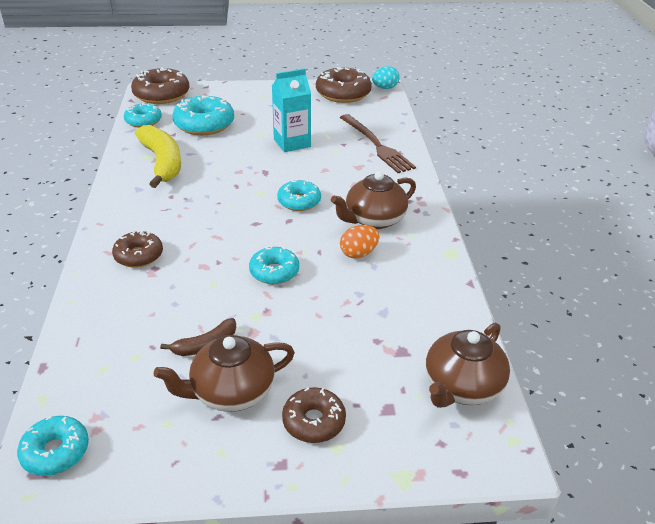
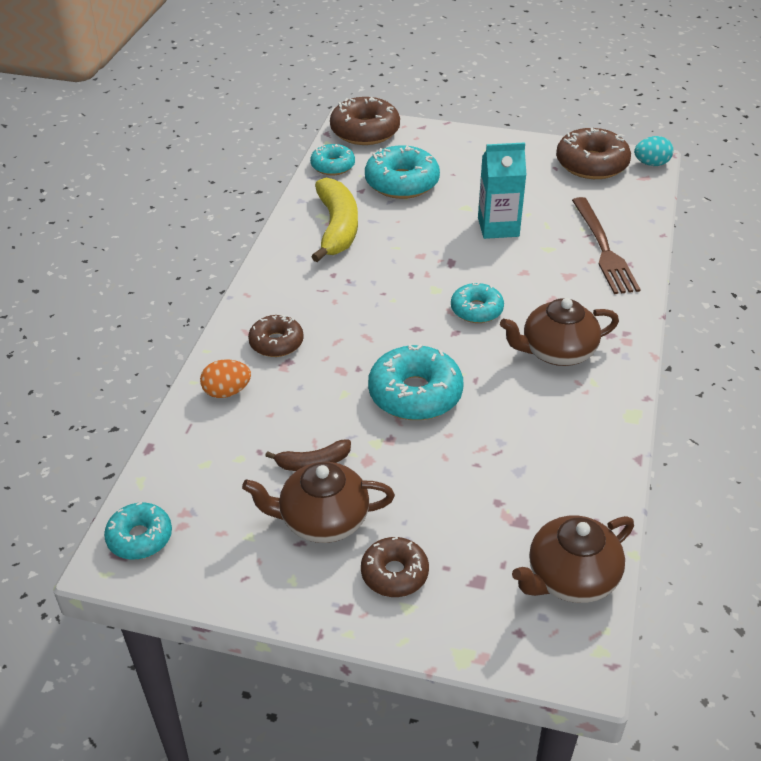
camera: 20 degrees right, 5 degrees up
turquoise donut [249,246,299,284] -> turquoise donut [368,344,463,420], size x1.64
orange egg [340,225,379,259] -> orange egg moved to [200,359,251,398]

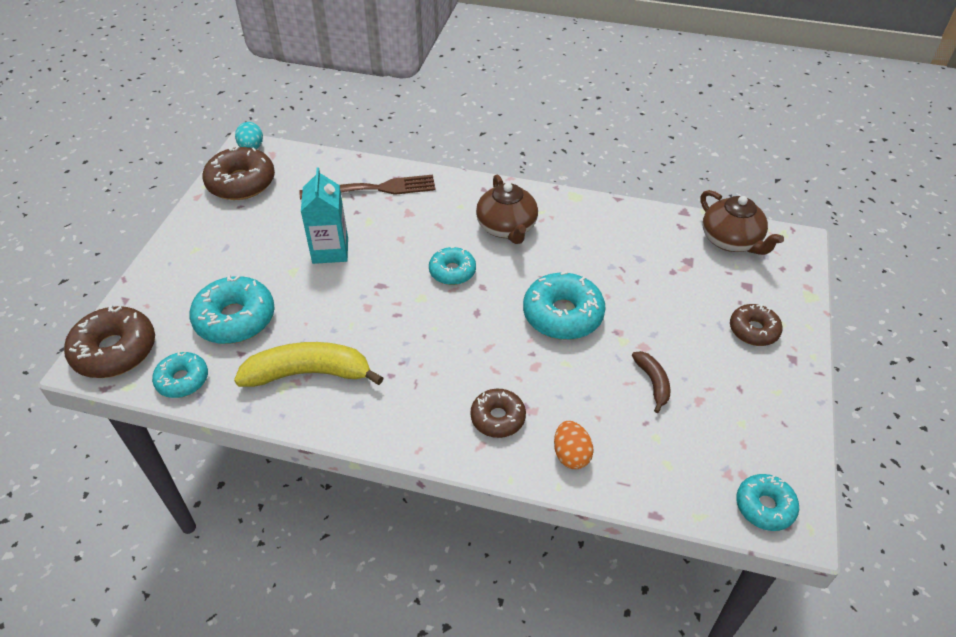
camera: 90 degrees left, 5 degrees up
brown teapot [242,462,395,543] -> none

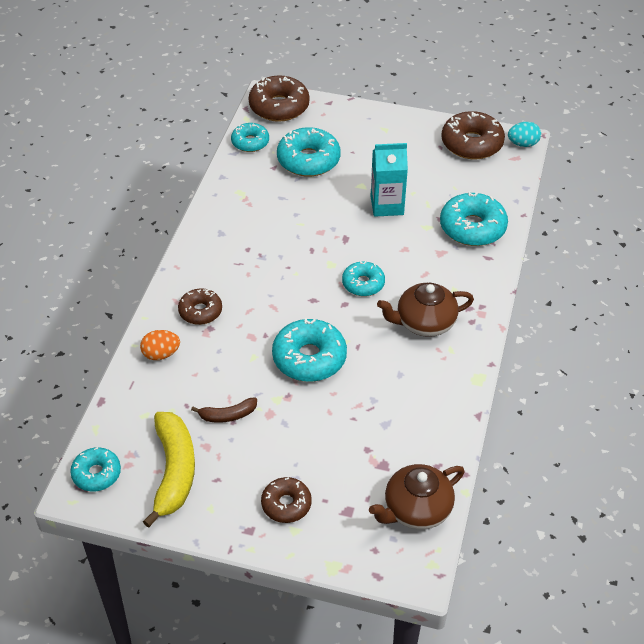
camera: 90 degrees right, 0 degrees up
yellow banana [234,342,384,387] -> yellow banana moved to [143,412,195,528]
brown fork [300,175,436,200] -> turquoise donut [440,192,508,246]

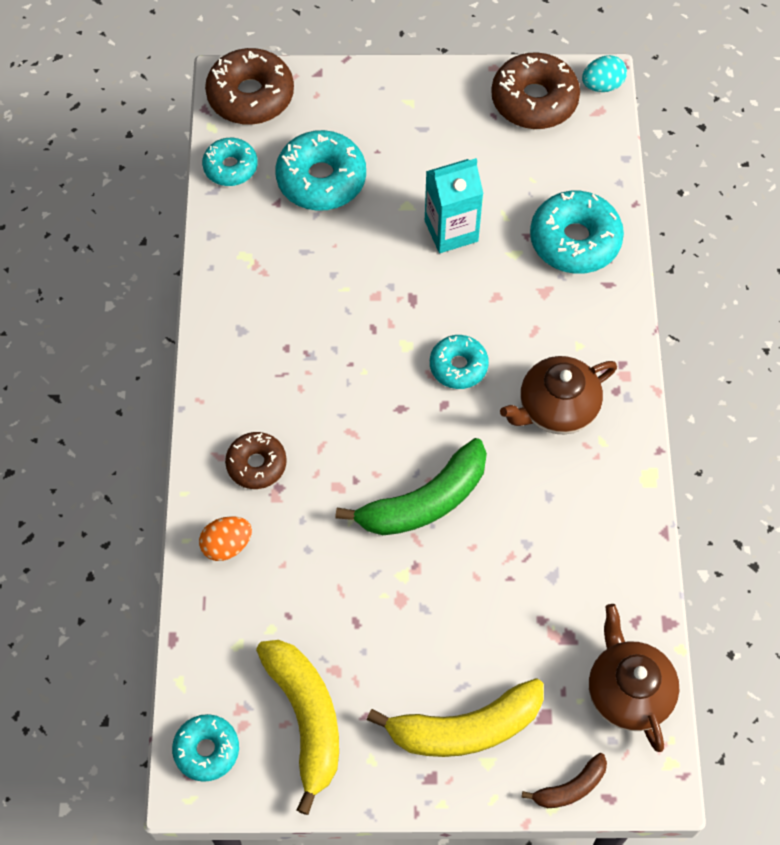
camera: 15 degrees left, 15 degrees up
brown banana [191,397,257,423] -> brown banana moved to [522,753,607,808]
brown donut [261,477,312,523] -> yellow banana [367,679,544,757]
turquoise donut [272,318,347,382] -> green banana [335,438,487,535]
brown teapot [369,464,465,529] -> brown teapot turned 120 degrees clockwise [589,604,679,752]

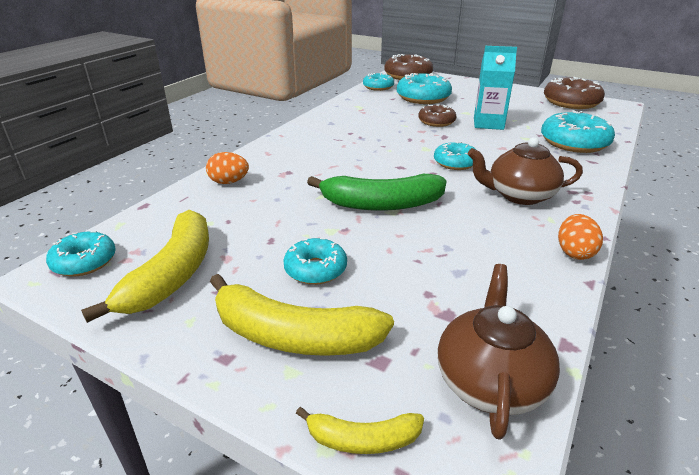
camera: 30 degrees right, 30 degrees down
brown donut [225,432,287,489] -> brown donut moved to [418,104,456,127]
brown banana [522,753,607,808] -> yellow banana [296,407,424,454]
turquoise egg [582,55,627,92] -> none
none -> turquoise donut [283,238,347,285]
none -> orange egg [558,214,603,260]

